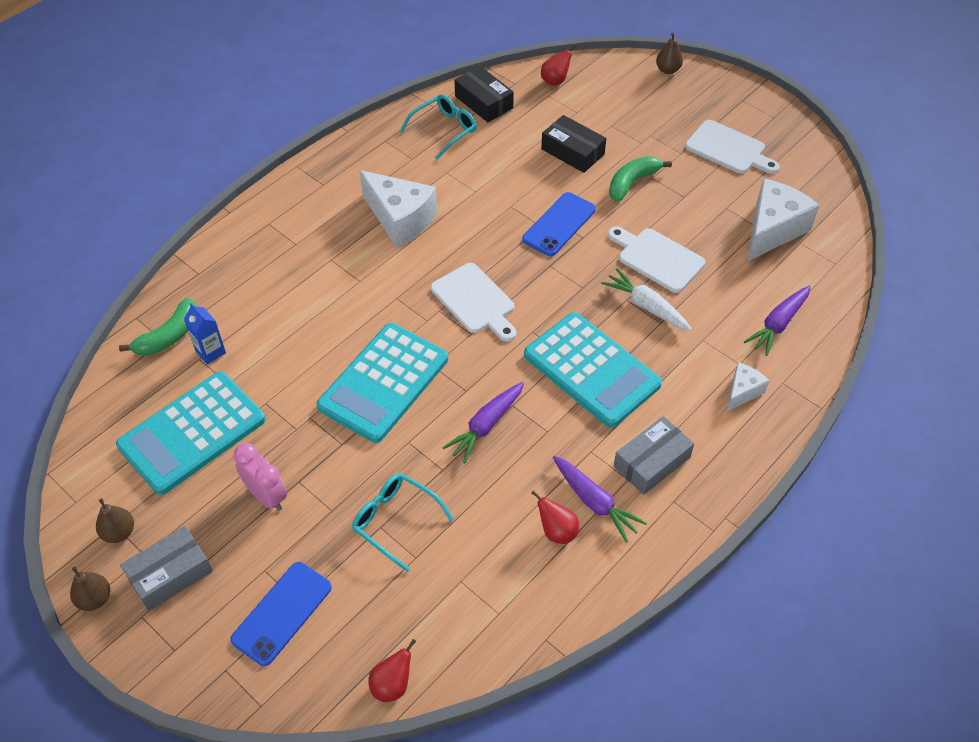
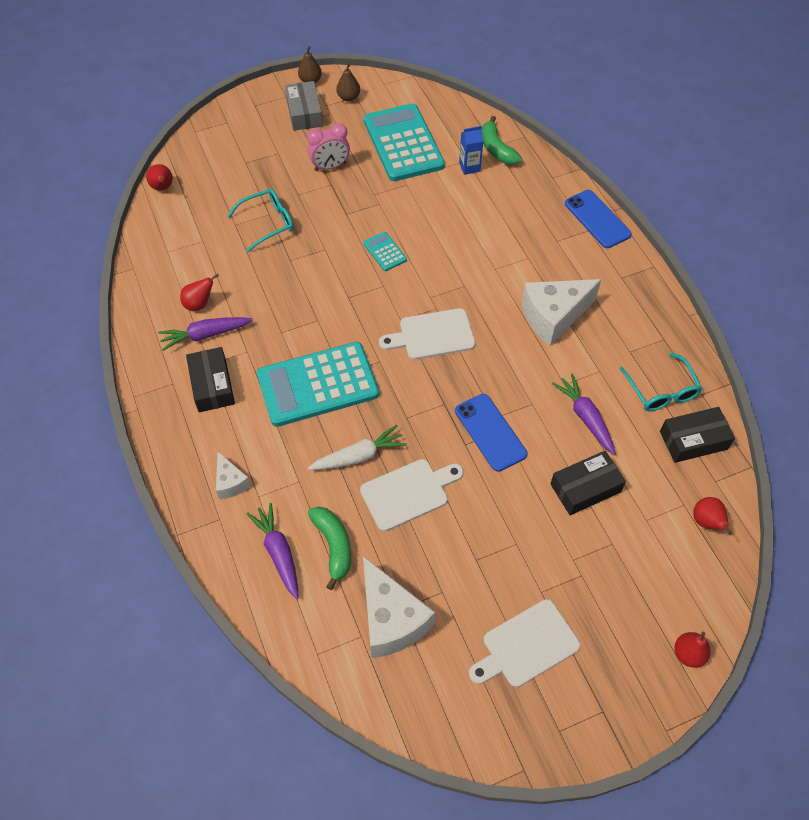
camera: 115 degrees right, 5 degrees up
blue phone [230,562,332,666] -> blue phone moved to [565,190,632,248]
turquoise calculator [317,323,448,443] -> turquoise calculator [363,232,407,271], size x0.43
purple carrot [442,382,524,463] -> purple carrot moved to [552,374,616,455]
green banana [609,156,672,202] -> green banana moved to [308,507,351,590]
grey box [614,416,694,495] -> black box [186,347,235,412]
brown pear [656,33,683,74] -> red pear [675,632,711,668]

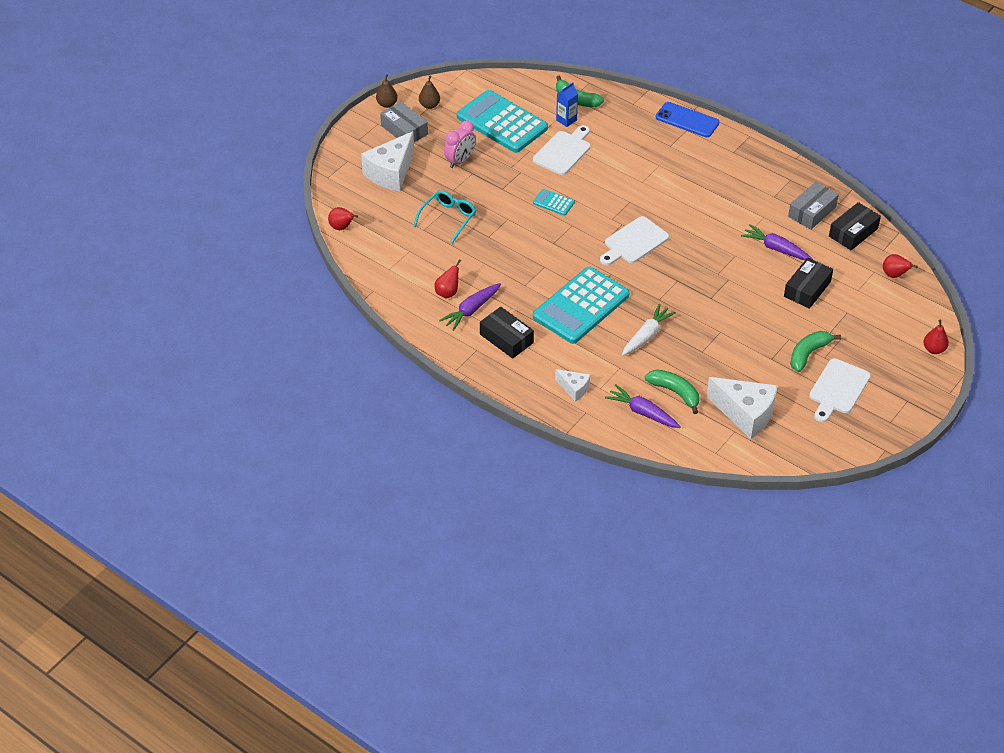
camera: 30 degrees left, 10 degrees down
white cutting board [360,459,464,531] -> white cutting board moved to [533,125,591,175]
blue phone [455,394,527,472] -> none
white cheese [521,279,602,346] -> white cheese moved to [361,131,414,192]
turquoise glasses [619,352,703,411] -> grey box [788,182,839,229]
none -> green banana [790,331,841,372]

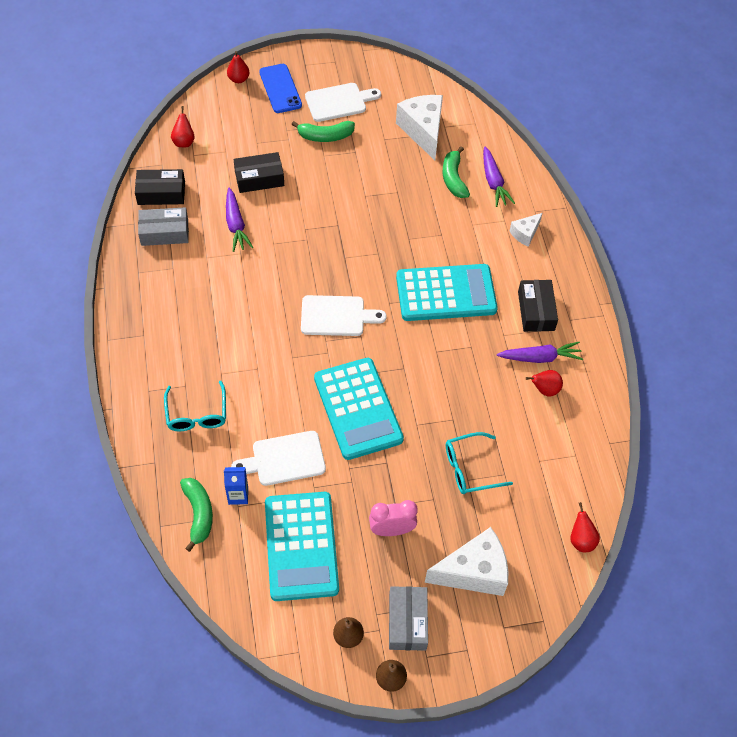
camera: 140 degrees left, 10 degrees up
turquoise calculator [533,189,575,216] -> turquoise calculator [314,358,404,460], size x2.32
white cheese [555,369,590,402] -> white cheese turned 120 degrees counterclockwise [509,213,542,247]
white carrot [622,304,676,356] -> none
blue phone [656,102,719,137] -> blue phone moved to [259,64,302,113]
none -> turquoise glasses [164,381,226,431]

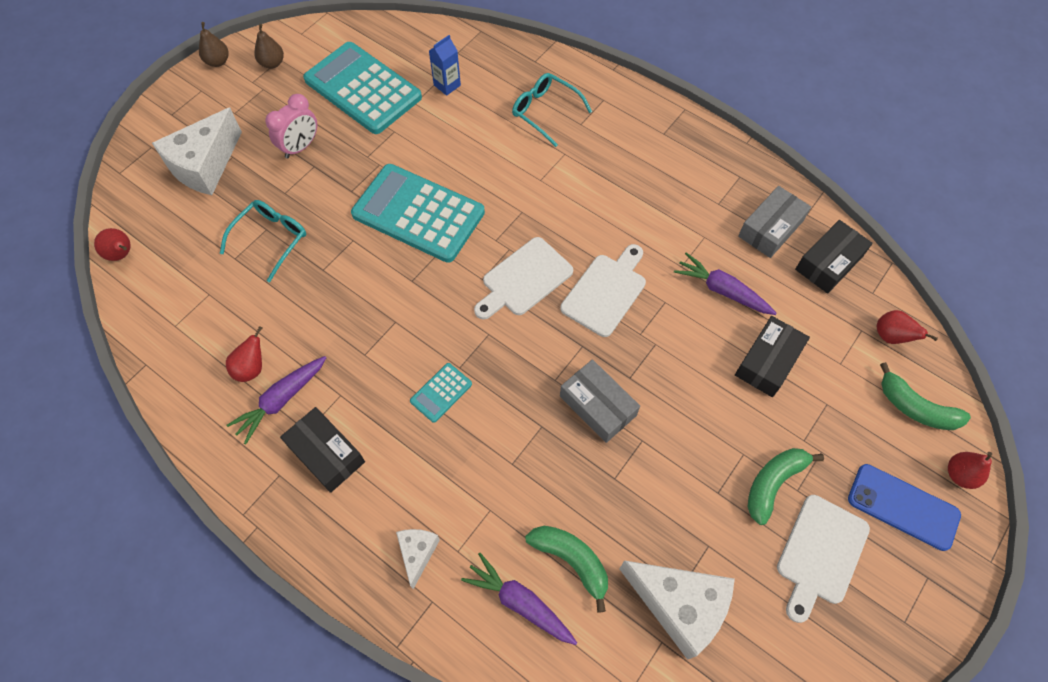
camera: 140 degrees right, 5 degrees up
green banana [180,478,213,552] -> green banana moved to [880,362,971,430]
white cutting board [231,431,326,486] -> white cutting board moved to [561,244,646,337]
grey box [389,586,428,651] -> grey box moved to [560,359,640,443]
turquoise calculator [396,264,498,321] -> turquoise calculator [410,363,472,423], size x0.43

